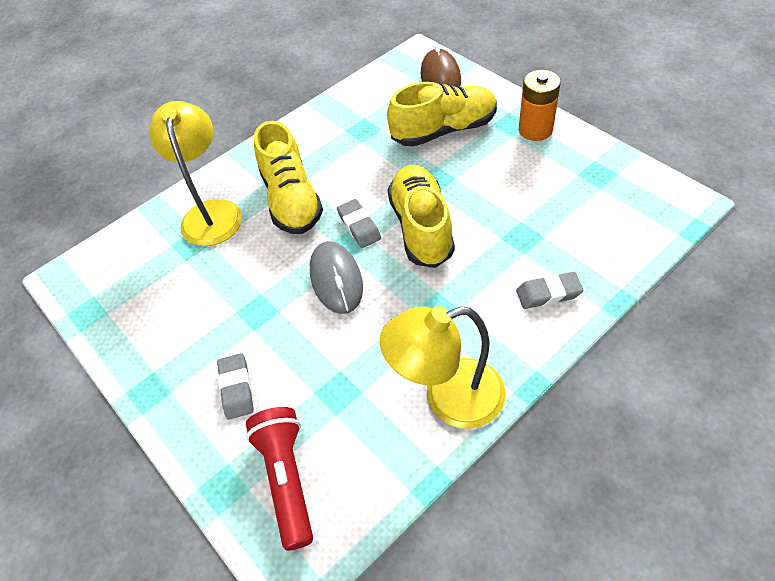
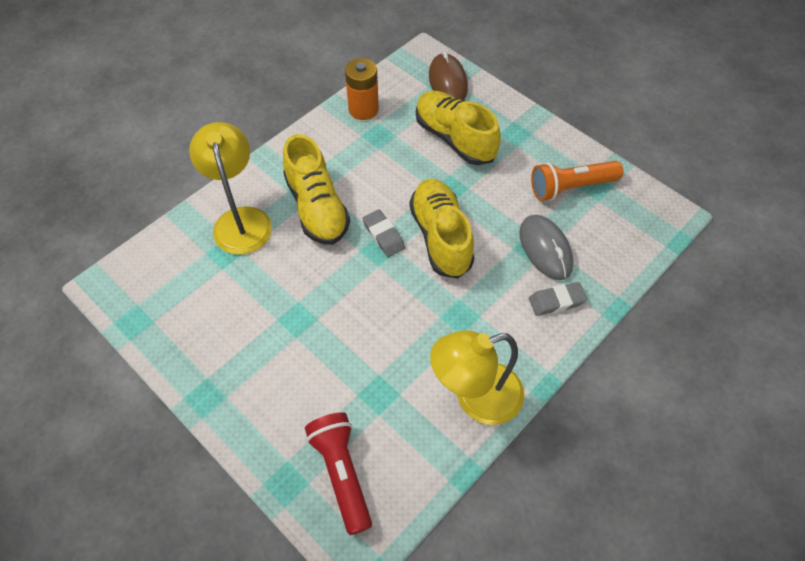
camera: 10 degrees left, 5 degrees up
grey eraser [217,353,254,420] -> none
grey mouse [310,241,363,314] -> grey mouse moved to [519,215,573,280]
yellow shoe [387,82,497,147] -> yellow shoe turned 105 degrees counterclockwise [416,91,501,165]
orange battery [519,70,561,141] -> orange battery moved to [345,58,379,120]
none -> orange flashlight [531,161,623,201]

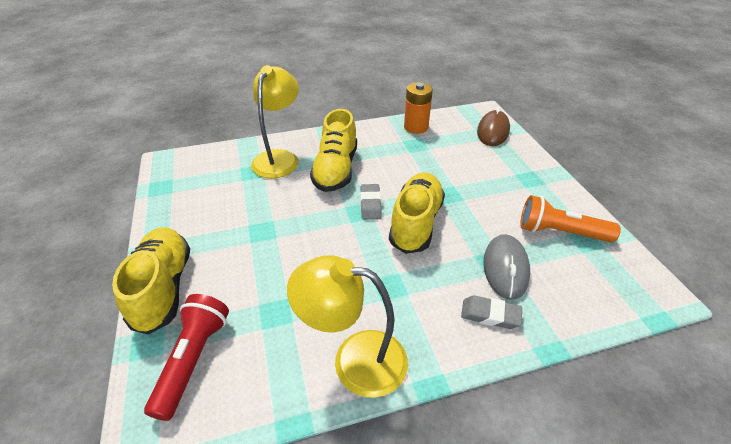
camera: 30 degrees right, 15 degrees down
yellow shoe [416,91,501,165] -> yellow shoe moved to [112,227,190,335]

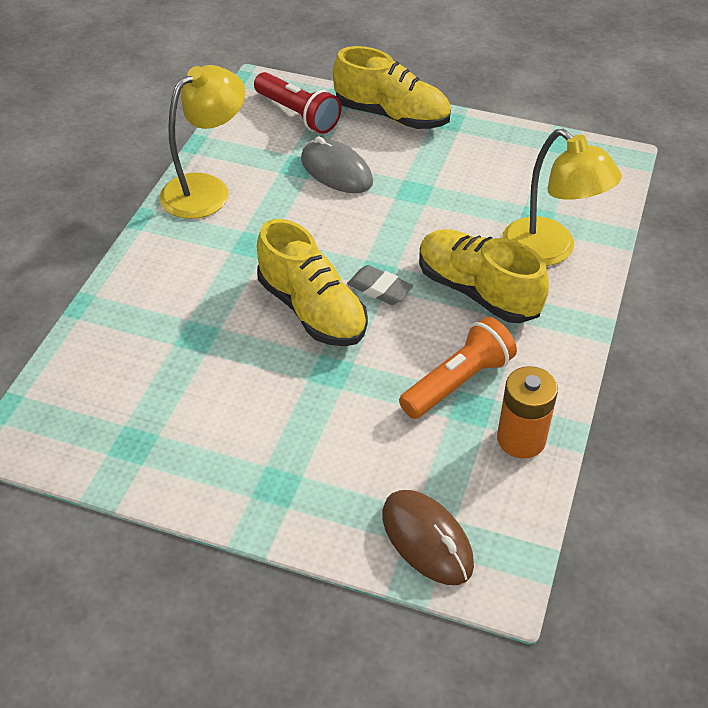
camera: 125 degrees right, 5 degrees up
grey eraser [461,295,522,329] -> none
grey mouse [483,234,530,300] -> grey mouse moved to [301,136,373,193]
orange flashlight [520,195,621,242] -> orange flashlight moved to [399,317,517,419]

